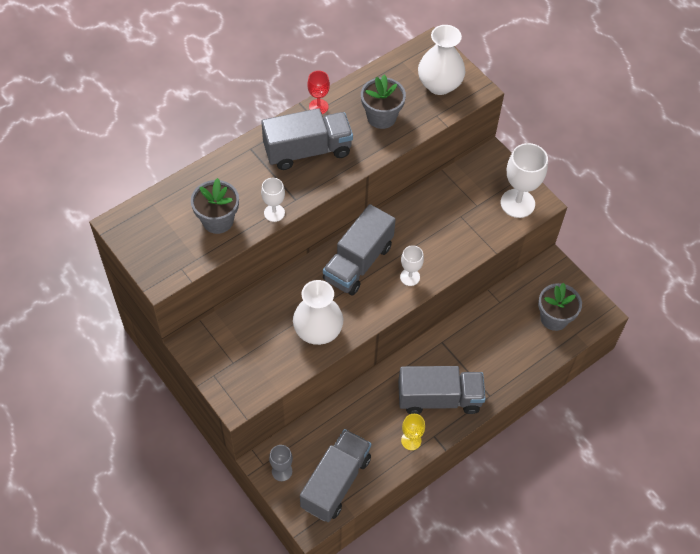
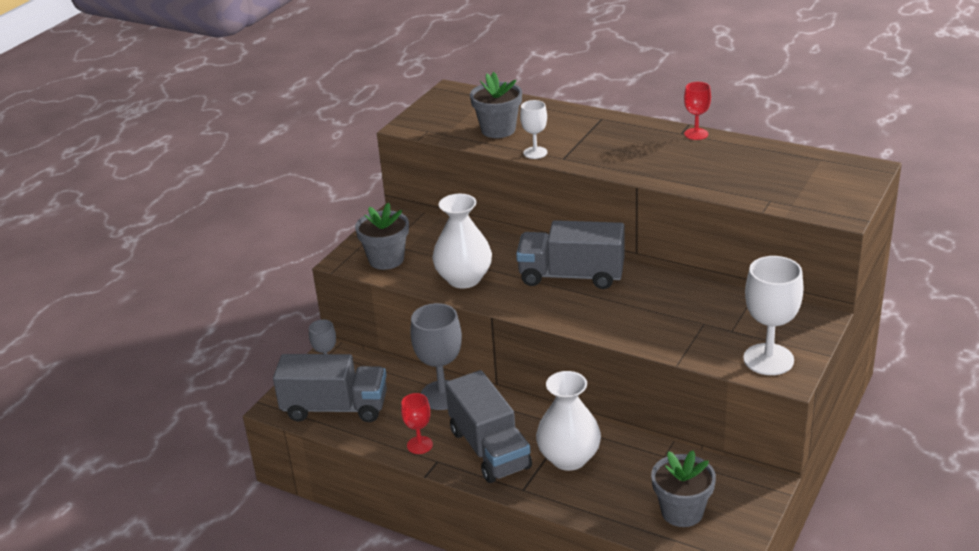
camera: 70 degrees right, 25 degrees down
grey truck [262,108,353,170] -> none
grey flower pot [361,74,406,129] -> grey flower pot moved to [355,202,409,270]
white goblet [400,245,424,286] -> none
yellow goblet [401,414,425,450] -> red goblet [401,393,433,454]
white vase [418,25,465,95] -> white vase moved to [536,371,601,471]
none -> grey goblet [410,303,462,410]

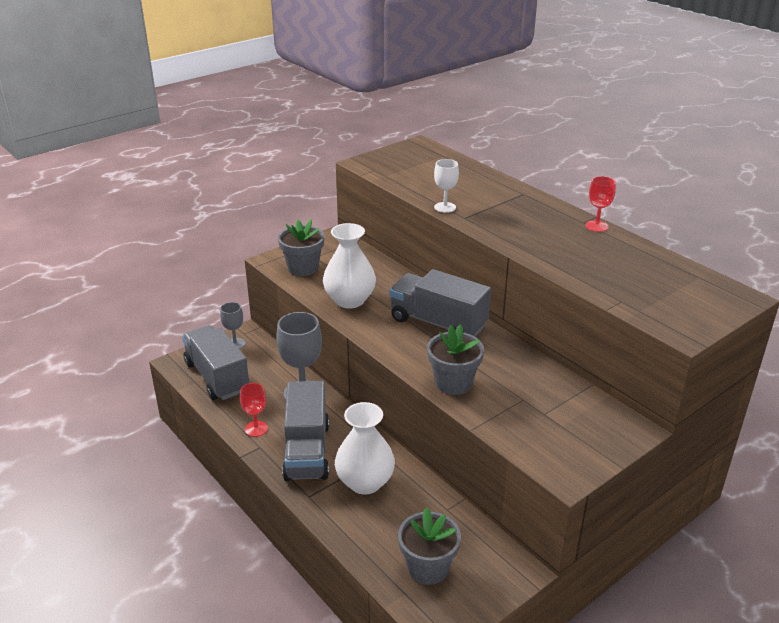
camera: 20 degrees right, 0 degrees up
grey truck [273,354,387,422] -> grey truck turned 150 degrees counterclockwise [182,325,249,400]
grey flower pot [470,72,522,138] -> grey flower pot moved to [427,324,484,395]
white goblet [743,256,804,375] -> none

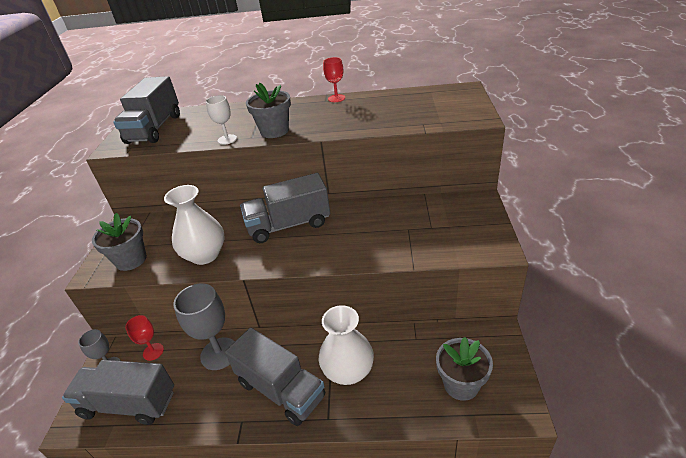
camera: 45 degrees left, 5 degrees up
red goblet [240,383,268,437] -> red goblet moved to [125,315,164,361]
grey flower pot [427,324,484,395] -> grey flower pot moved to [246,82,291,138]
none -> grey truck [113,76,180,144]

